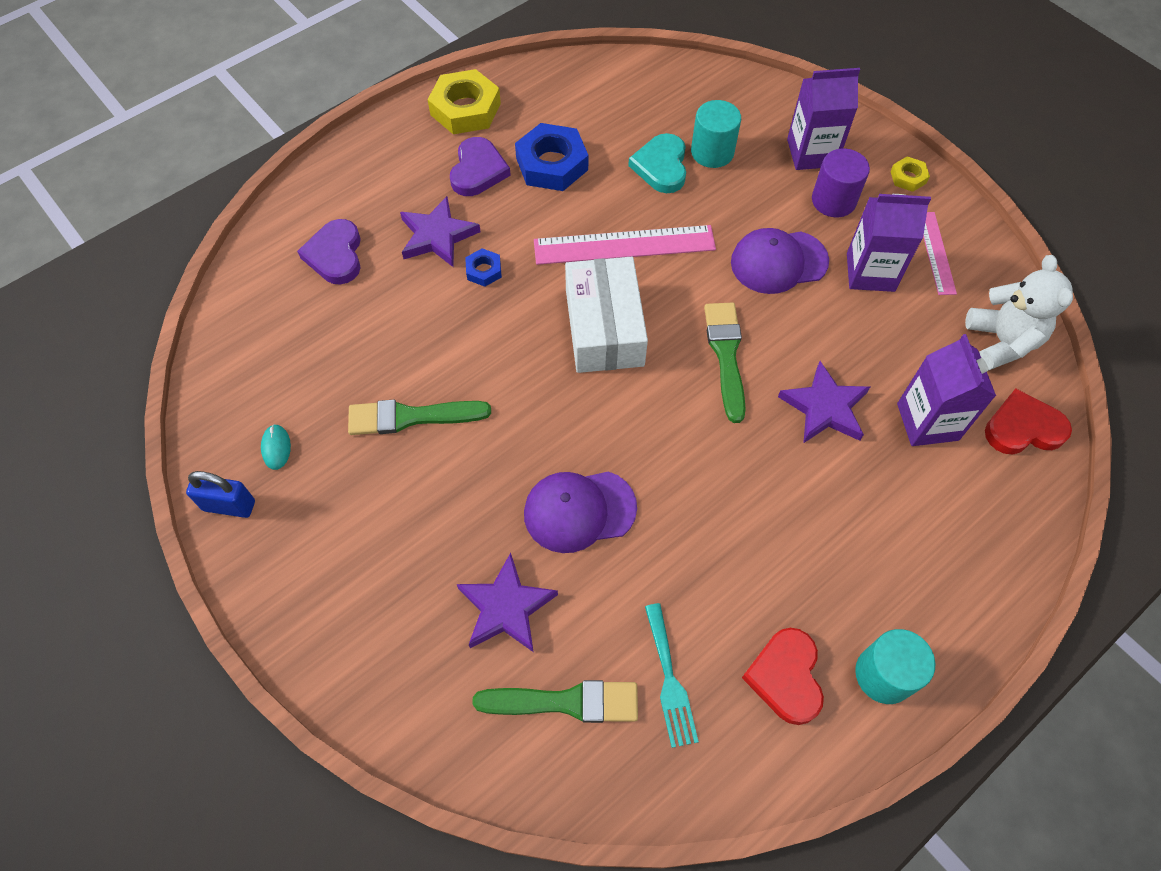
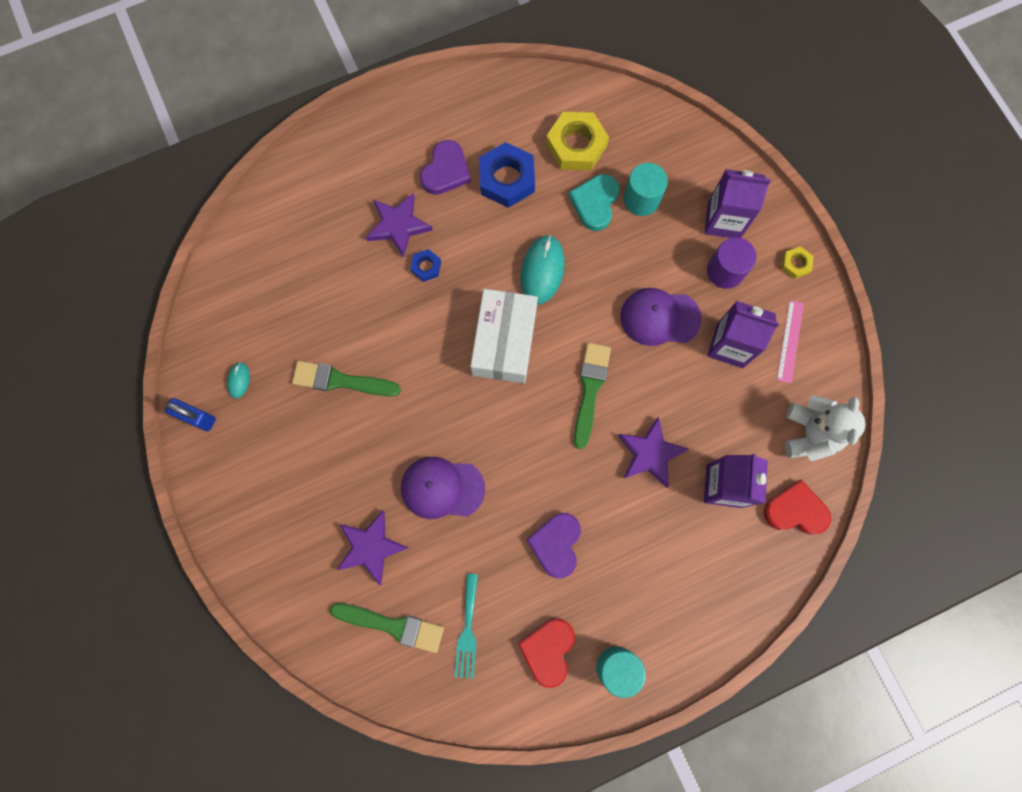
camera: 15 degrees right, 15 degrees up
purple heart [297,219,361,285] -> purple heart moved to [526,513,581,578]
yellow nut [427,69,501,134] -> yellow nut moved to [546,112,609,170]
pink ruler [534,225,716,265] -> turquoise mouse [520,235,565,304]

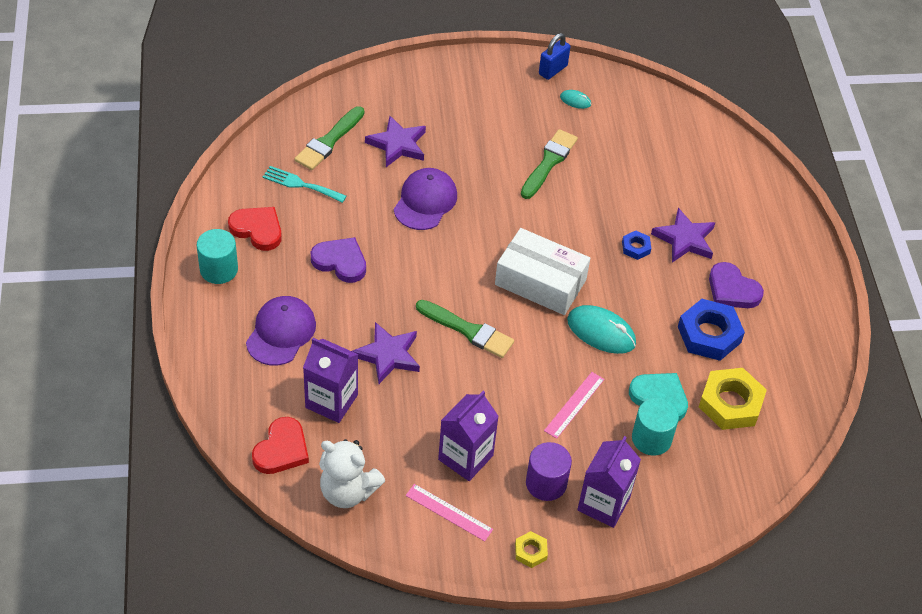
camera: 105 degrees right, 25 degrees down
purple cap [620,288,702,346] -> purple cap moved to [246,296,316,366]
none -> pink ruler [544,372,604,439]

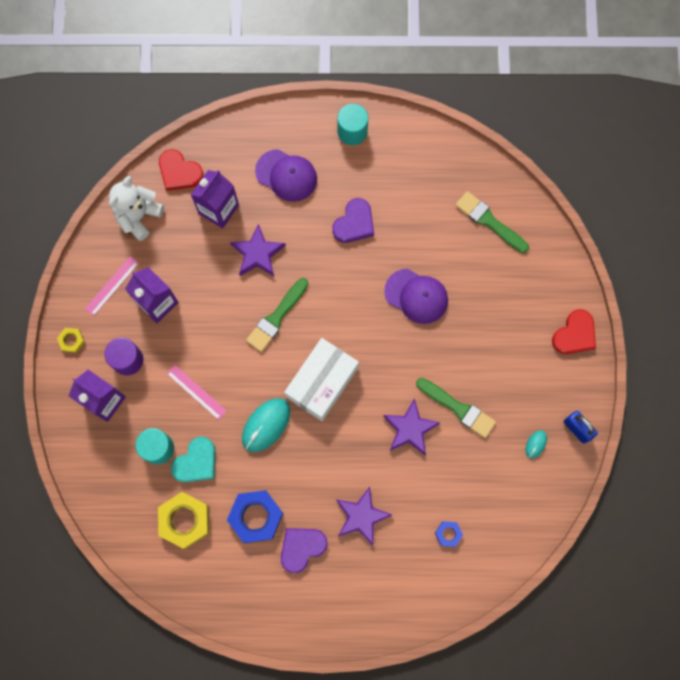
camera: 100 degrees right, 25 degrees up
red heart [228,207,282,251] -> red heart moved to [552,309,596,354]
turquoise fork [263,166,347,203] -> none
purple star [365,116,426,167] -> purple star moved to [383,398,440,455]
blue nut [622,231,651,260] -> blue nut moved to [435,521,463,547]

